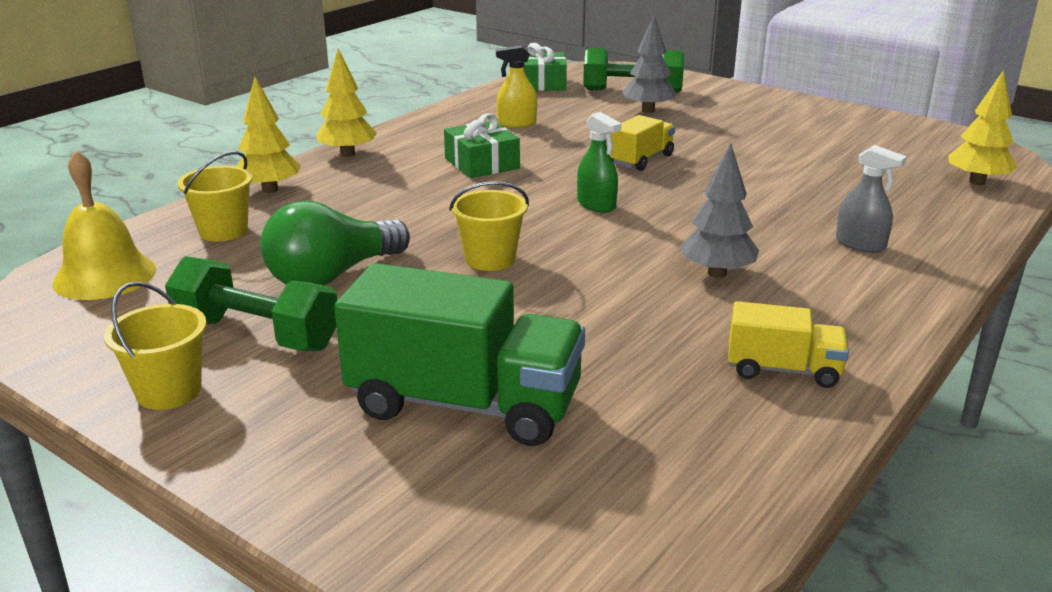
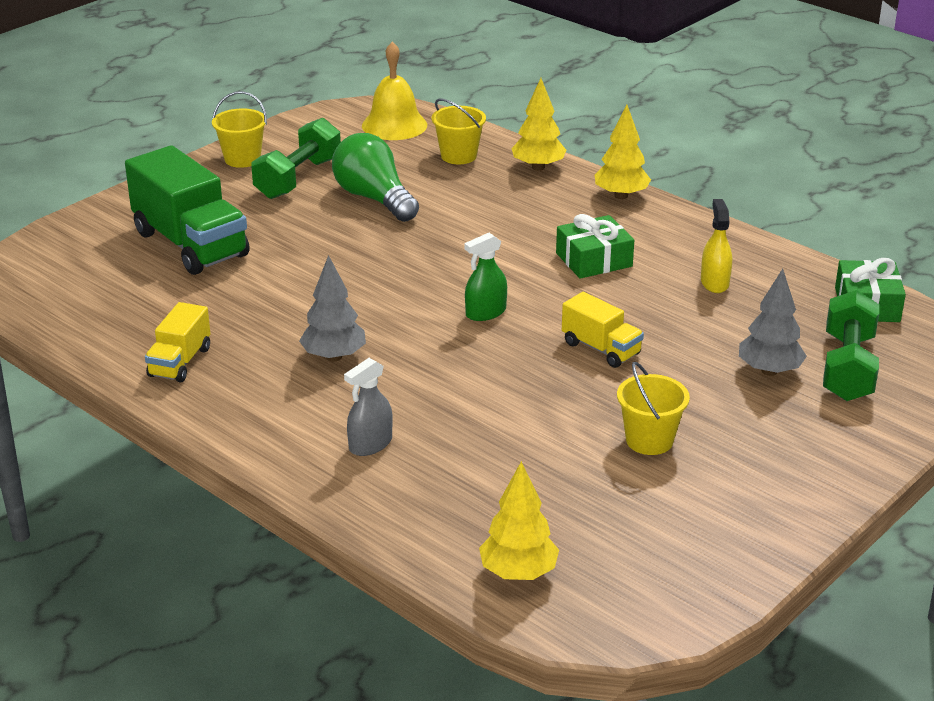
camera: 95 degrees right, 5 degrees up
green truck [334,263,585,446] -> green truck turned 60 degrees counterclockwise [125,145,250,275]
yellow bucket [449,181,529,271] -> yellow bucket moved to [617,362,690,455]

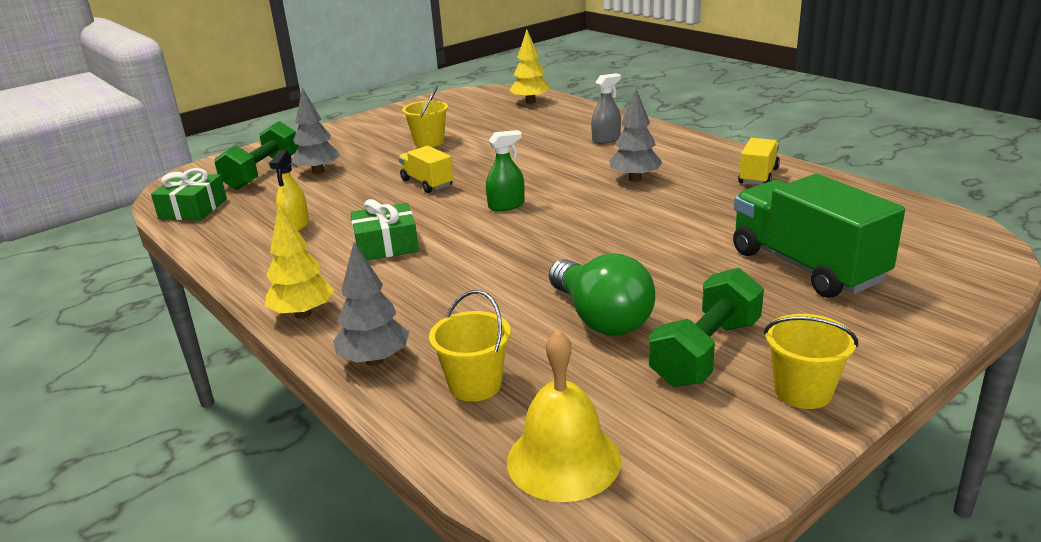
camera: 170 degrees left, 5 degrees down
yellow tree [511,78,566,171] -> grey tree [333,242,409,366]

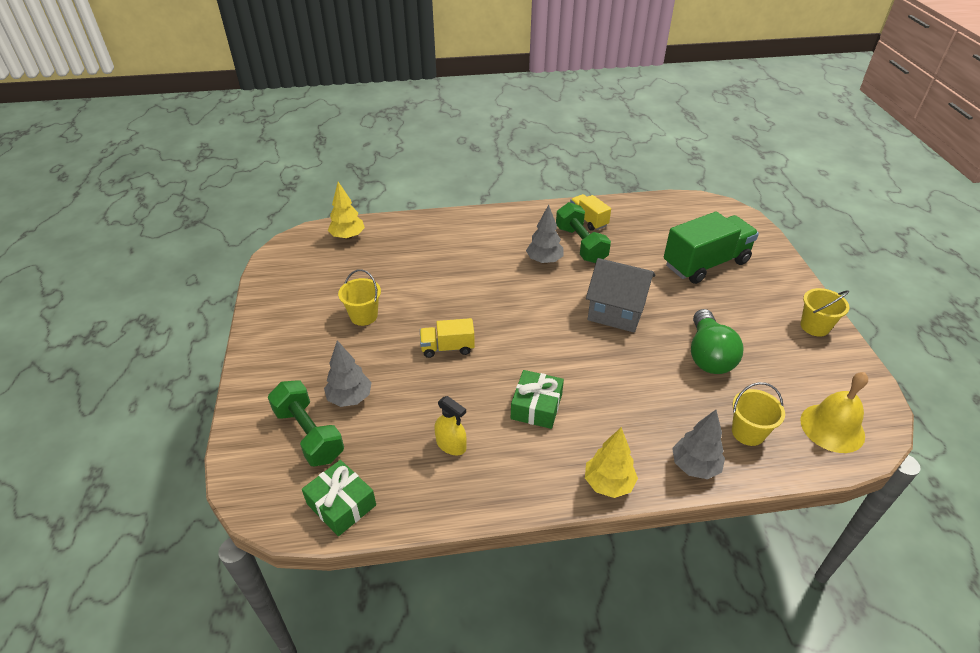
camera: 60 degrees left, 15 degrees up
green spray bottle [486,130,525,211] -> none
green light bulb [549,253,655,336] -> green light bulb turned 90 degrees clockwise [691,309,744,374]
grey spray bottle [591,73,621,144] -> none
green dumbbell [649,268,764,387] -> green dumbbell moved to [556,202,611,263]
green truck [733,174,905,298] -> green truck turned 150 degrees clockwise [664,212,759,284]
none -> grey house [586,258,655,333]

